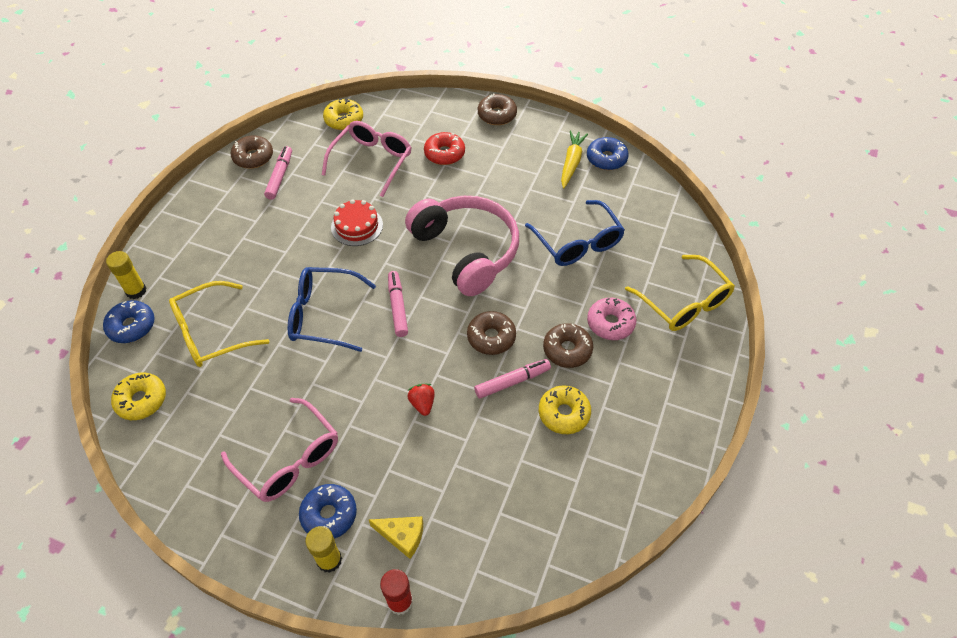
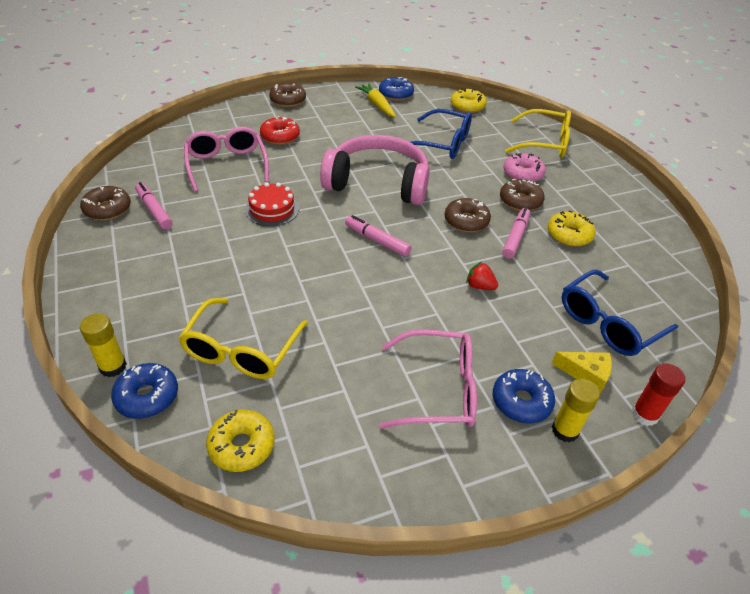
camera: 45 degrees left, 10 degrees down
blue glasses [288,267,376,352] -> blue glasses moved to [562,270,678,356]
yellow donut [323,98,363,130] -> yellow donut moved to [451,88,487,113]
yellow cheese [369,517,423,559] -> yellow cheese turned 45 degrees clockwise [552,352,612,393]

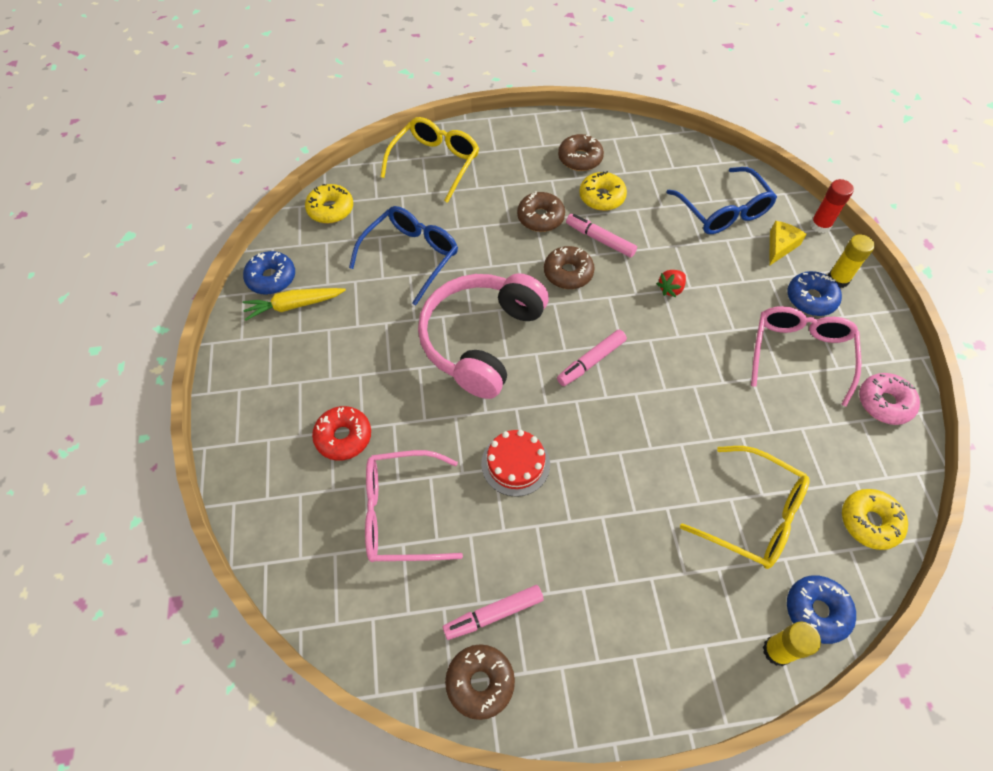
camera: 75 degrees left, 15 degrees up
brown donut [269,83,306,107] -> brown donut moved to [558,134,604,171]
pink donut [504,153,546,182] -> pink donut moved to [859,373,920,425]

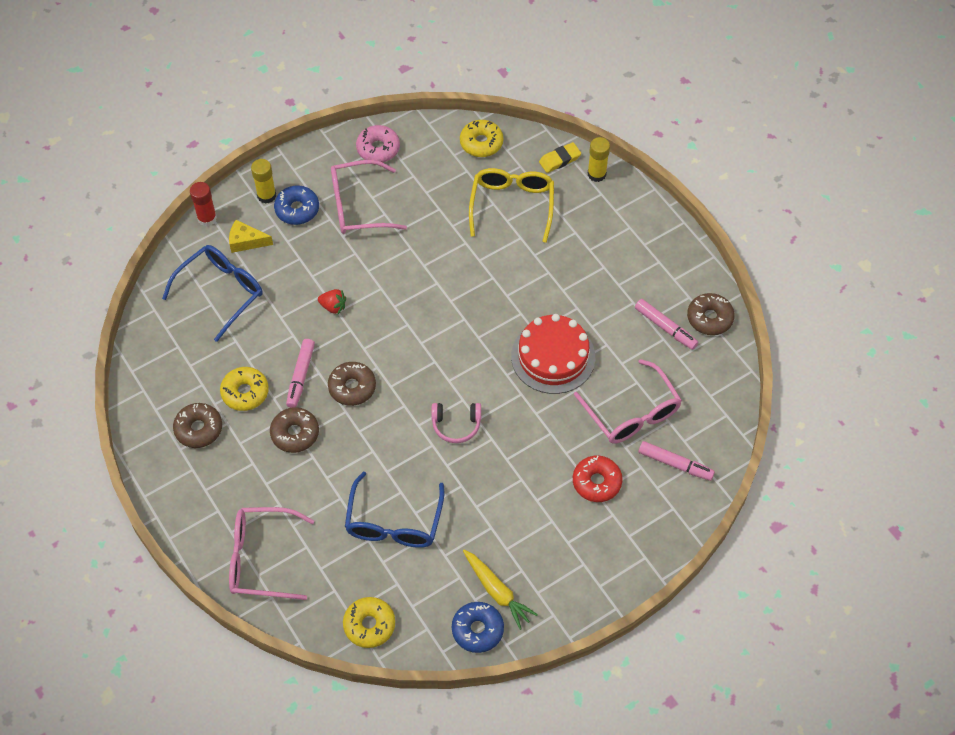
camera: 115 degrees left, 0 degrees up
blue glasses [349,206,458,306] -> blue glasses turned 90 degrees counterclockwise [345,472,444,548]
yellow glasses [380,117,479,203] -> pink glasses [229,507,314,600]
pink headphones [418,273,549,399] -> pink headphones [431,403,481,443], size x0.43
red cake [481,430,550,497] -> red cake [511,314,595,394], size x1.51
pink marker [557,329,627,386] -> pink marker moved to [638,441,715,481]
blue donut [787,575,856,644] -> yellow eraser [539,142,581,173]

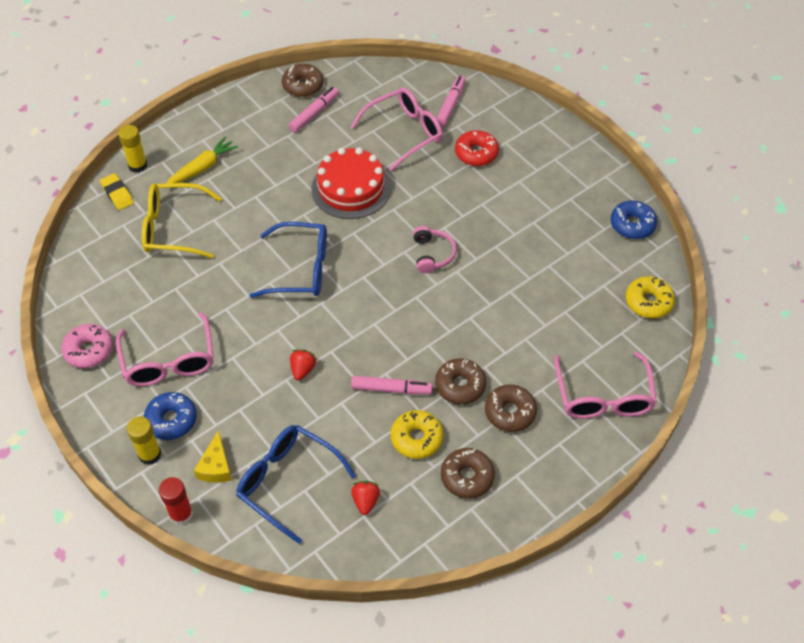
camera: 95 degrees left, 5 degrees down
brown donut [328,362,376,406] -> brown donut moved to [485,384,537,432]
blue glasses [345,472,444,548] -> blue glasses moved to [249,222,327,298]
yellow donut [460,120,503,157] -> none
yellow carrot [463,550,538,630] -> yellow carrot moved to [166,136,238,184]
none -> red strawberry [351,481,380,515]

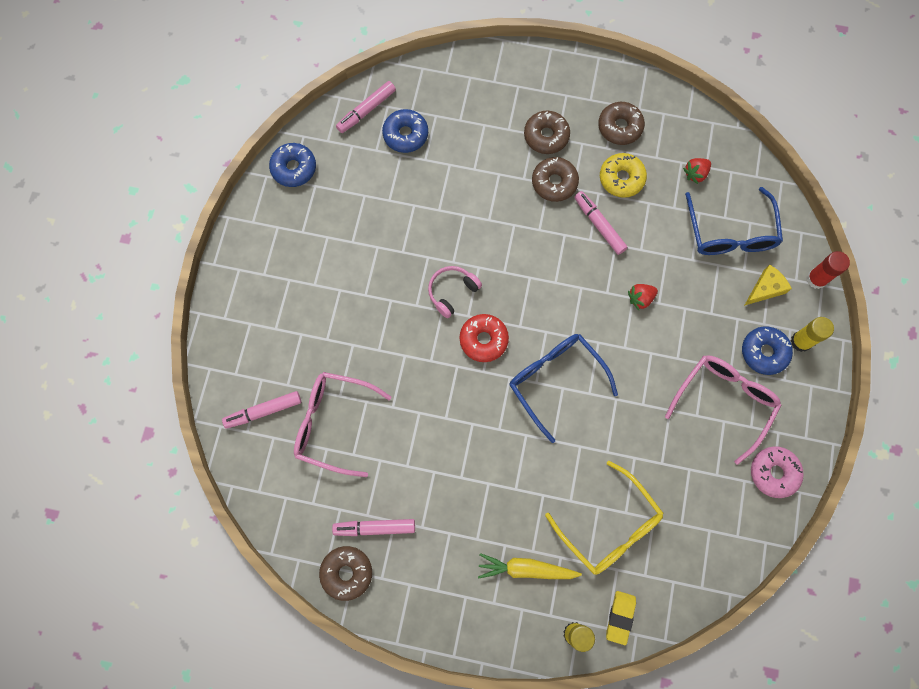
camera: 130 degrees left, 20 degrees up
red cake [311,148,391,219] -> none
red donut [455,130,499,166] -> red donut moved to [460,314,509,362]
pink glasses [555,352,657,419] -> none
yellow donut [626,276,675,318] -> pink marker [336,81,396,133]
none -> blue donut [382,109,428,153]

